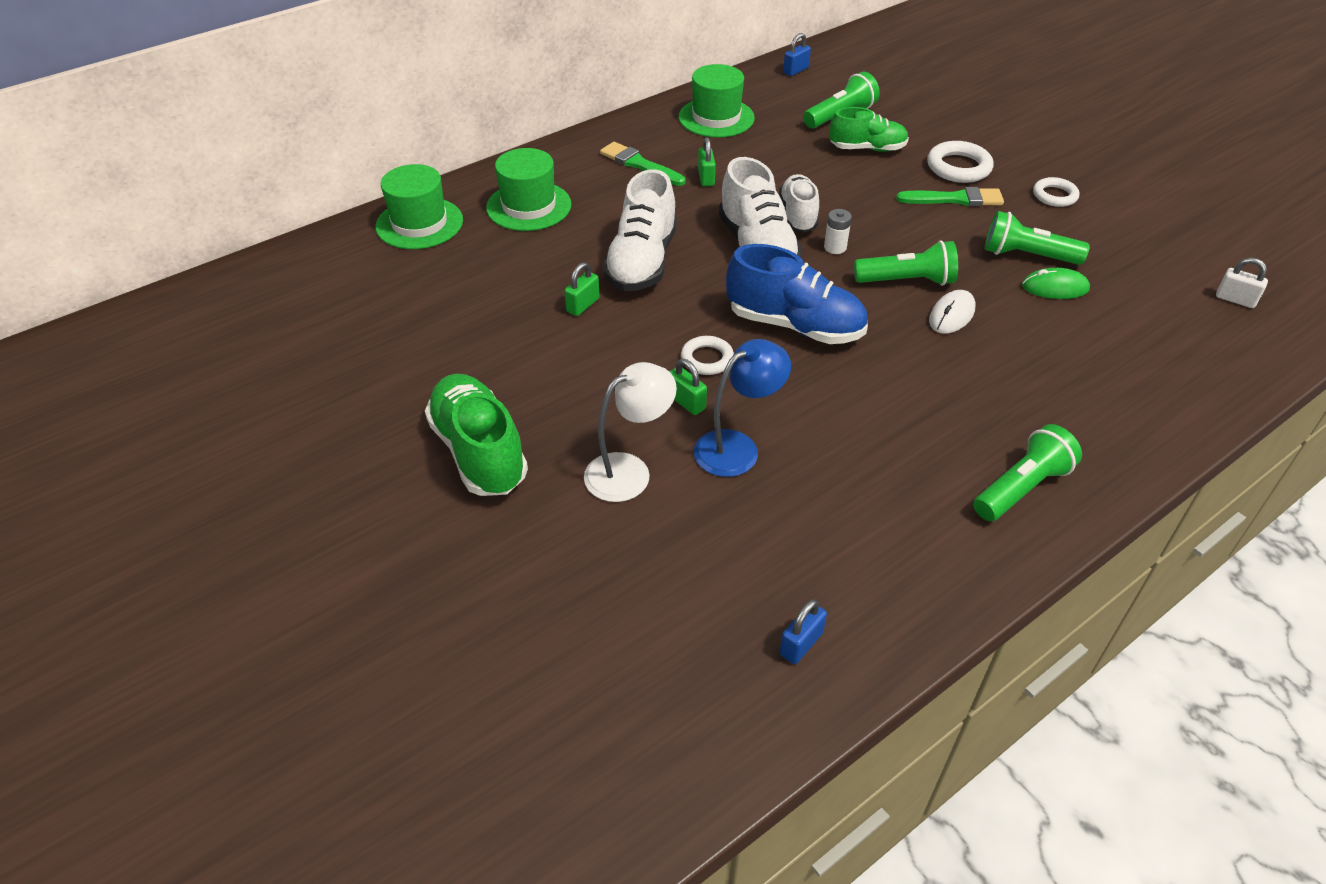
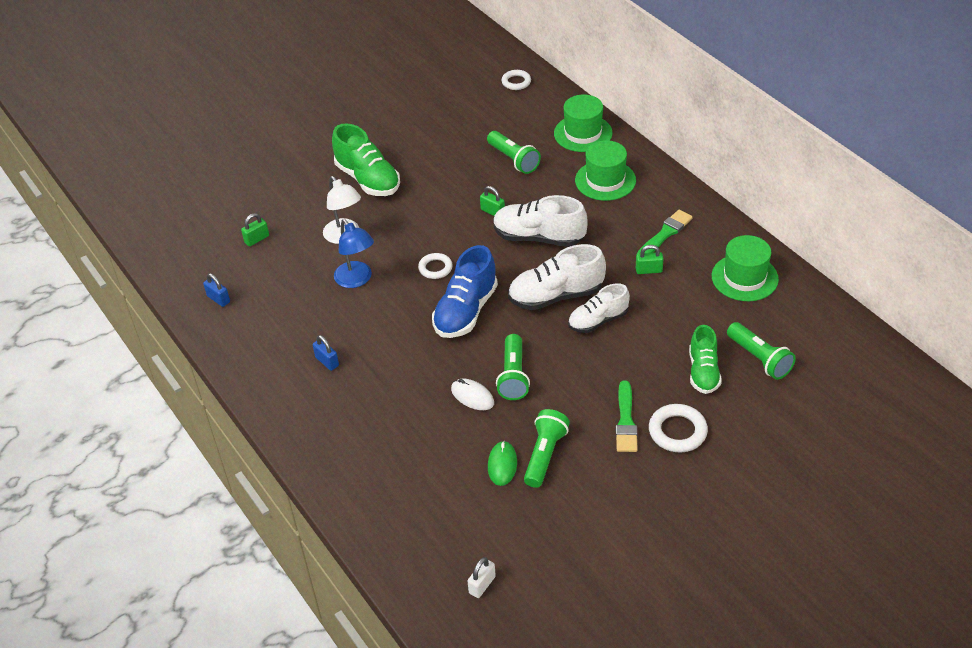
camera: 95 degrees right, 0 degrees up
green shoe [425,374,528,496] -> green shoe turned 75 degrees clockwise [332,123,400,196]
green padlock [670,359,707,415] -> green padlock moved to [241,213,269,246]
white shoe [779,174,819,232] -> white shoe turned 150 degrees clockwise [568,283,630,333]
blue padlock [783,33,811,76] -> blue padlock moved to [313,335,339,371]
white battery [824,209,852,254] -> none
green flashlight [973,424,1082,521] -> green flashlight moved to [487,131,541,174]
white ring [1033,177,1079,207] -> white ring moved to [502,70,531,90]

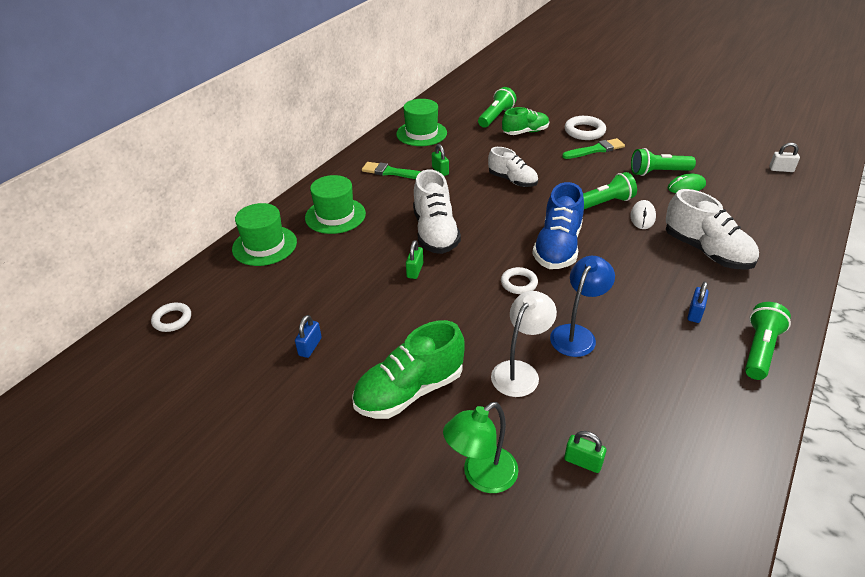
camera: 115 degrees left, 5 degrees down
blue padlock [203,273,230,307] -> blue padlock moved to [295,315,322,358]
green shoe [332,123,400,196] -> green shoe turned 150 degrees counterclockwise [352,320,465,419]
blue shoe [432,245,498,338] -> blue shoe turned 105 degrees clockwise [532,182,584,269]
green flashlight [487,131,541,174] -> green flashlight moved to [745,302,791,380]
white shoe [508,244,606,310] -> white shoe moved to [666,189,759,270]
none -> green lamp [443,402,518,493]

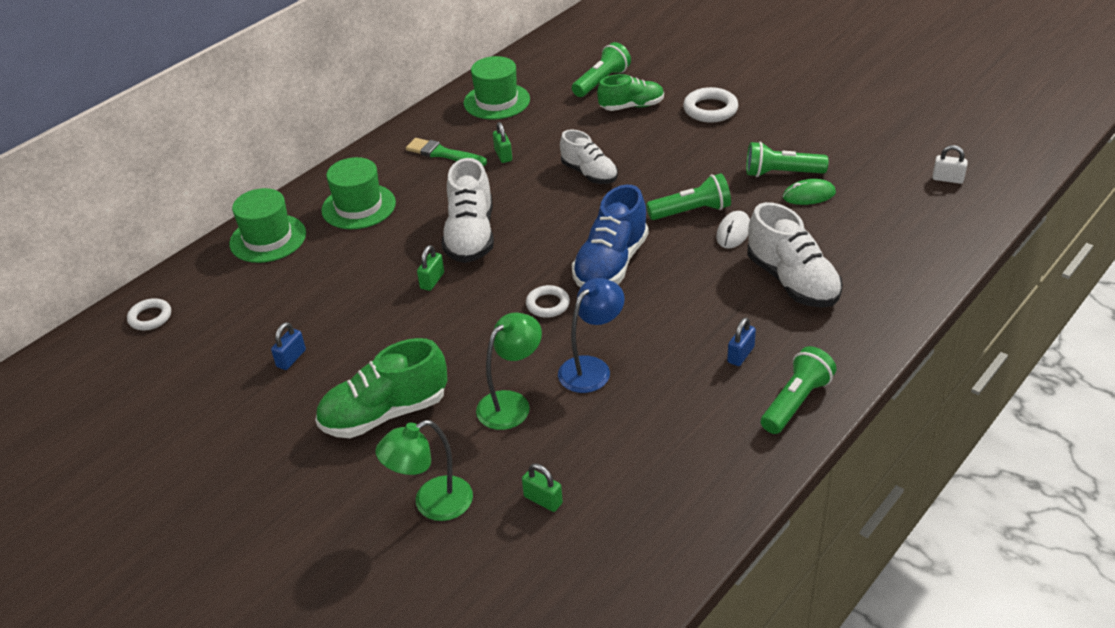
camera: 10 degrees right, 0 degrees up
white lamp [491,291,557,397] -> green lamp [476,313,542,430]
green brush [562,138,625,159] -> none

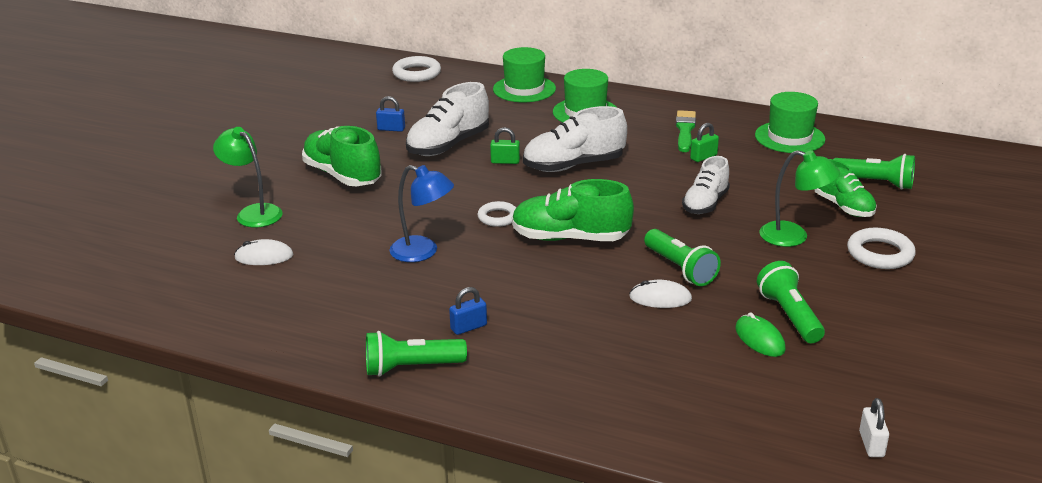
camera: 70 degrees right, 10 degrees down
white ring [127,298,171,330] -> white ring [392,56,441,82], size x1.50
green lamp [476,313,542,430] -> green lamp moved to [759,150,840,247]
green padlock [522,464,563,512] -> white mouse [234,239,293,265]
blue shoe [572,184,648,288] -> green shoe [512,179,634,241]
blue padlock [727,317,756,366] -> blue padlock turned 45 degrees counterclockwise [449,287,487,335]
white shoe [748,202,843,308] -> white shoe moved to [406,82,489,156]
green flashlight [761,346,837,434] -> green flashlight turned 150 degrees clockwise [366,331,467,377]

